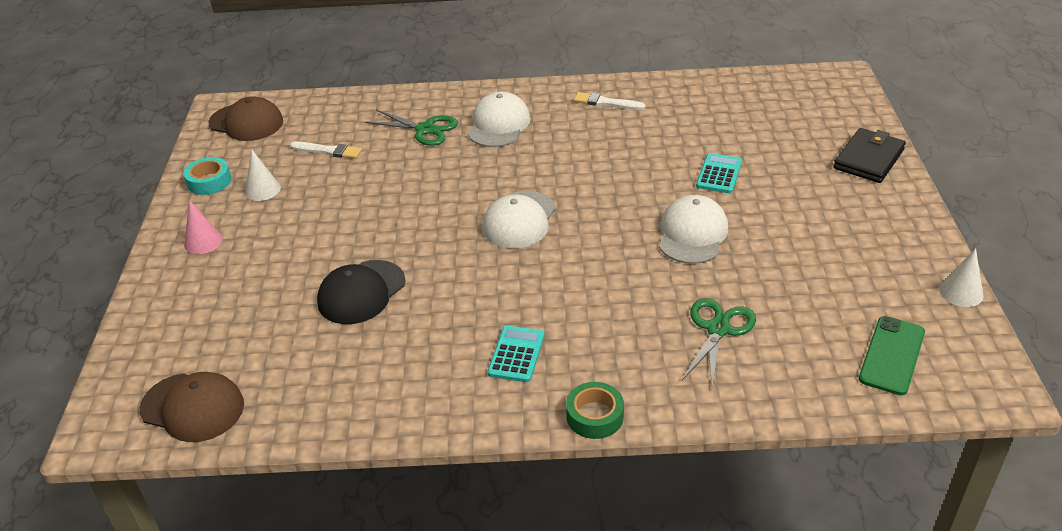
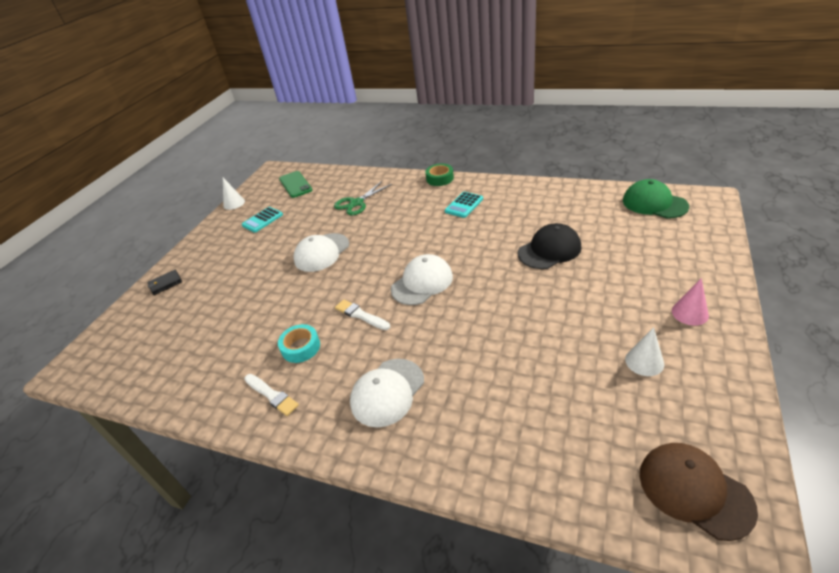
camera: 155 degrees left, 0 degrees up
brown cap [140,372,244,442] -> green cap [623,179,689,219]
turquoise tape [183,157,231,195] -> turquoise tape moved to [278,324,320,363]
white brush [290,142,362,159] -> white brush moved to [335,299,390,330]
green scissors [365,110,458,146] -> none
turquoise calculator [696,153,742,193] -> turquoise calculator moved to [242,207,283,233]
black wallet [833,128,906,183] -> black wallet [147,270,182,295], size x0.58
green phone [859,316,925,395] -> green phone turned 75 degrees counterclockwise [279,171,312,198]

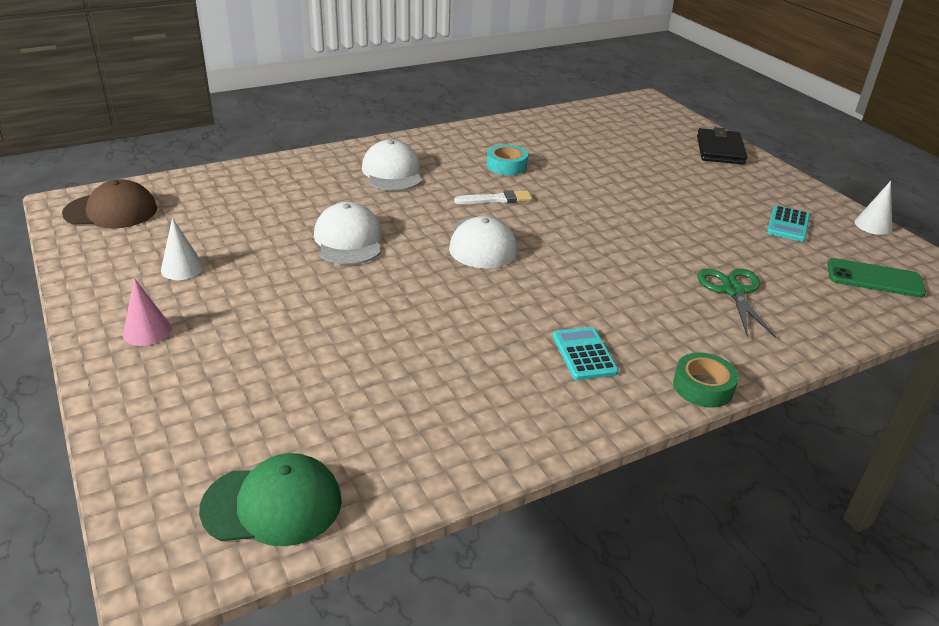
camera: 125 degrees right, 5 degrees down
black wallet [147,270,182,295] -> black wallet [697,127,747,165], size x1.72
turquoise calculator [242,207,283,233] -> turquoise calculator turned 150 degrees counterclockwise [767,206,810,242]
white brush [244,374,299,416] -> none
white cap [293,233,349,272] -> white cap moved to [314,202,382,265]
black cap [518,223,581,269] -> none

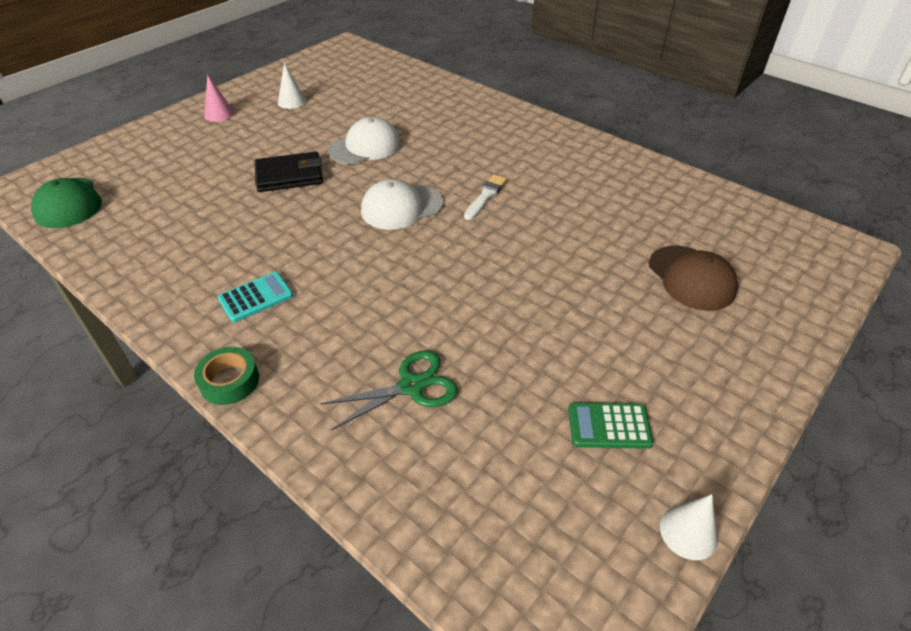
camera: 70 degrees right, 10 degrees up
brown cap [62,179,157,229] -> brown cap moved to [649,245,738,311]
white cap [362,140,422,191] -> none
white brush [454,190,532,204] -> white brush turned 120 degrees counterclockwise [464,175,507,220]
turquoise tape [487,144,528,175] -> none
black wallet [697,127,747,165] -> black wallet moved to [255,152,323,192]
turquoise calculator [767,206,810,242] -> green calculator [568,403,653,449]
green phone [827,258,926,298] -> none

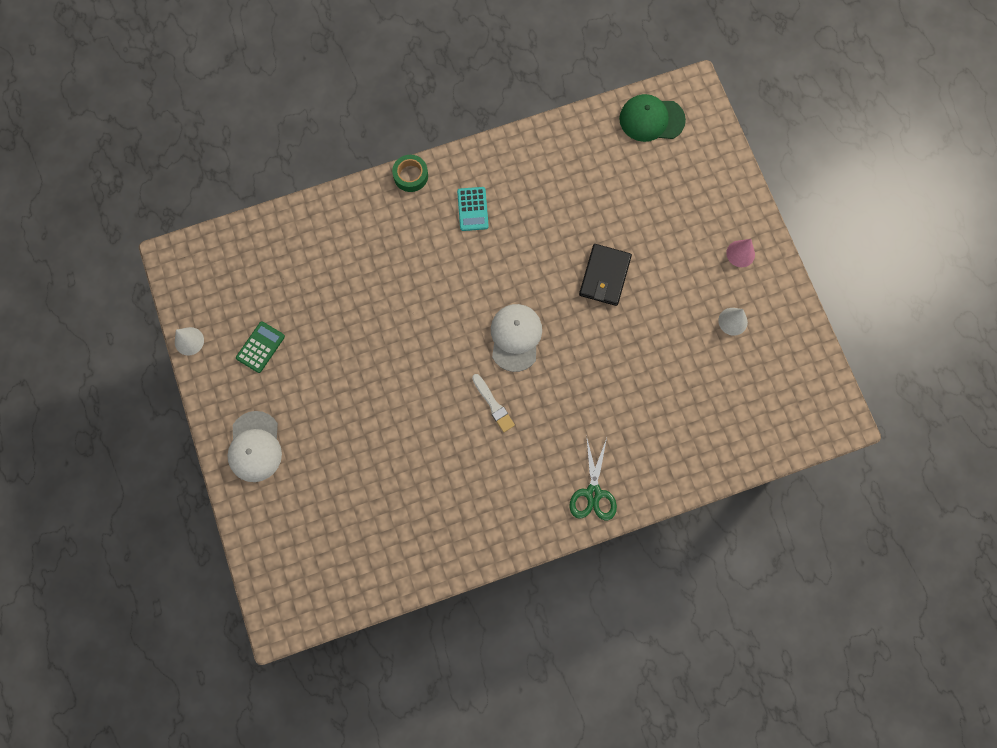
camera: 120 degrees right, 30 degrees up
green scissors [320,350,458,430] -> green scissors moved to [570,438,617,520]
white cap [328,117,401,164] -> white cap moved to [227,411,282,482]
brown cap [649,245,738,311] -> none

